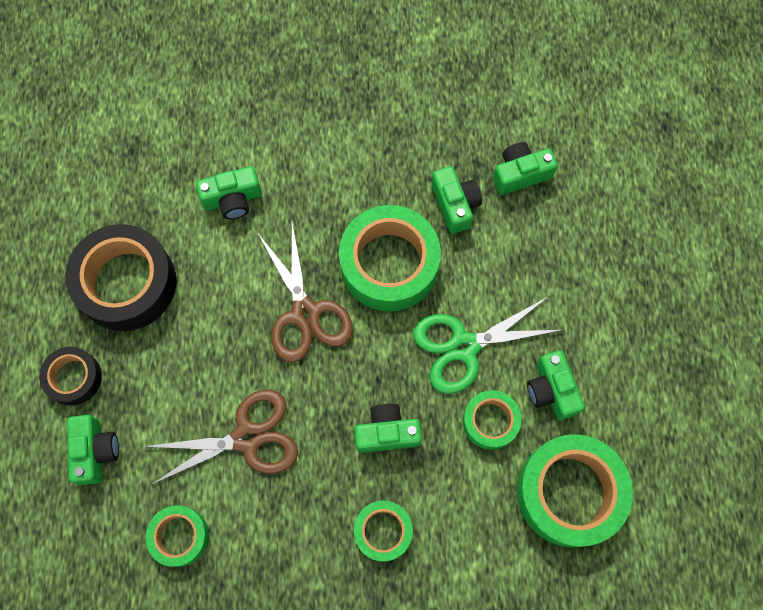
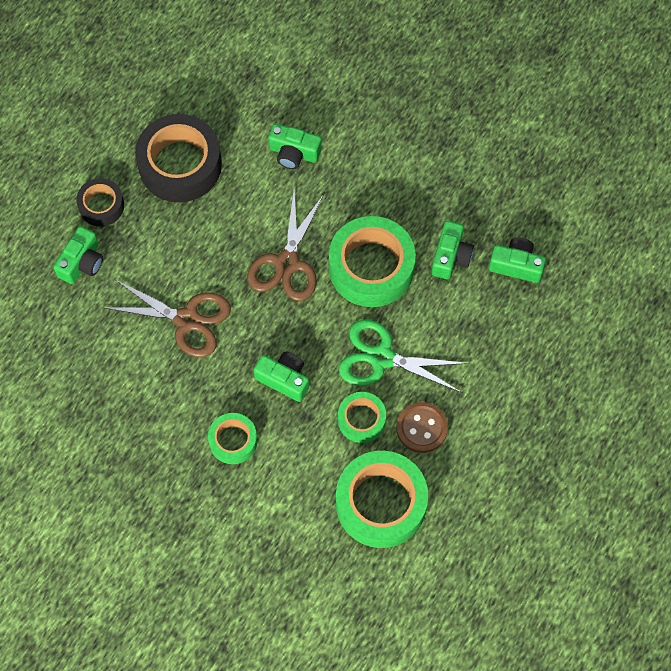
camera: 35 degrees right, 5 degrees down
green tape [146,506,209,567] -> none
green camera [527,350,585,420] -> brown button [396,402,448,453]

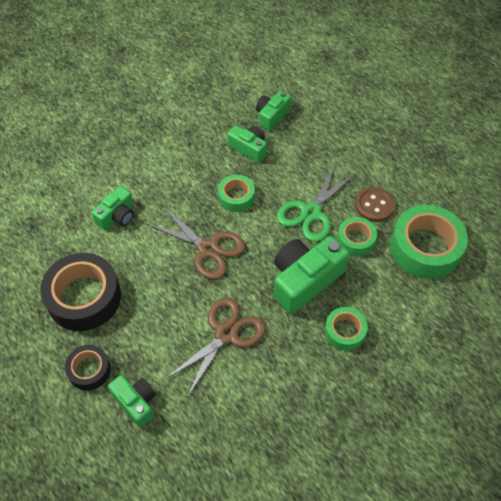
camera: 70 degrees left, 10 degrees down
green camera [254,352,309,402] -> green camera [274,236,349,314], size x1.72
green tape [329,216,416,307] -> green tape [218,175,255,212], size x0.54

